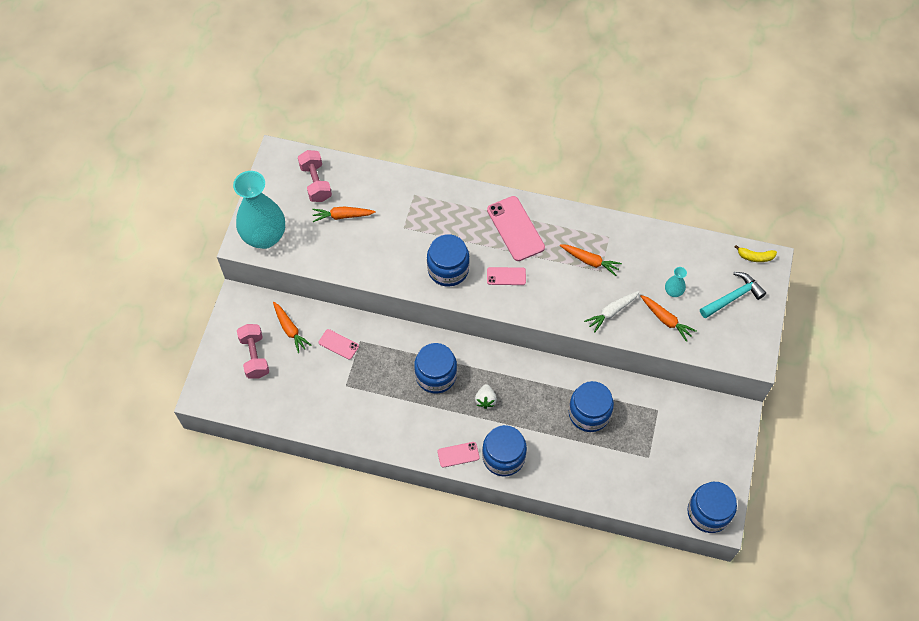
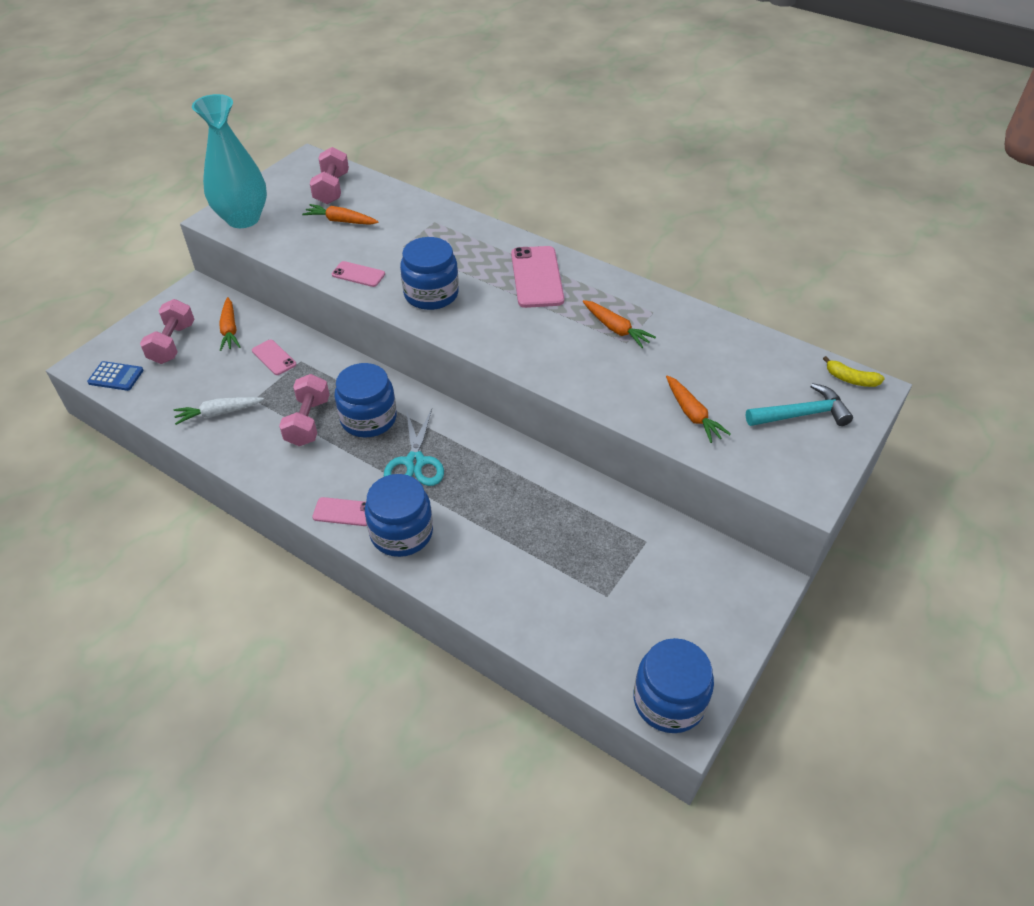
camera: 20 degrees right, 15 degrees down
white strawberry [475,384,497,409] -> turquoise scissors [384,409,444,486]
pink phone [487,267,526,285] -> pink phone moved to [332,261,385,287]
blue jar [569,381,614,432] -> none
white carrot [584,291,640,333] -> white carrot moved to [174,397,264,425]
turquoise vase [665,267,687,297] -> none
none -> blue calculator [87,361,144,391]
none -> pink dumbbell [279,374,330,446]

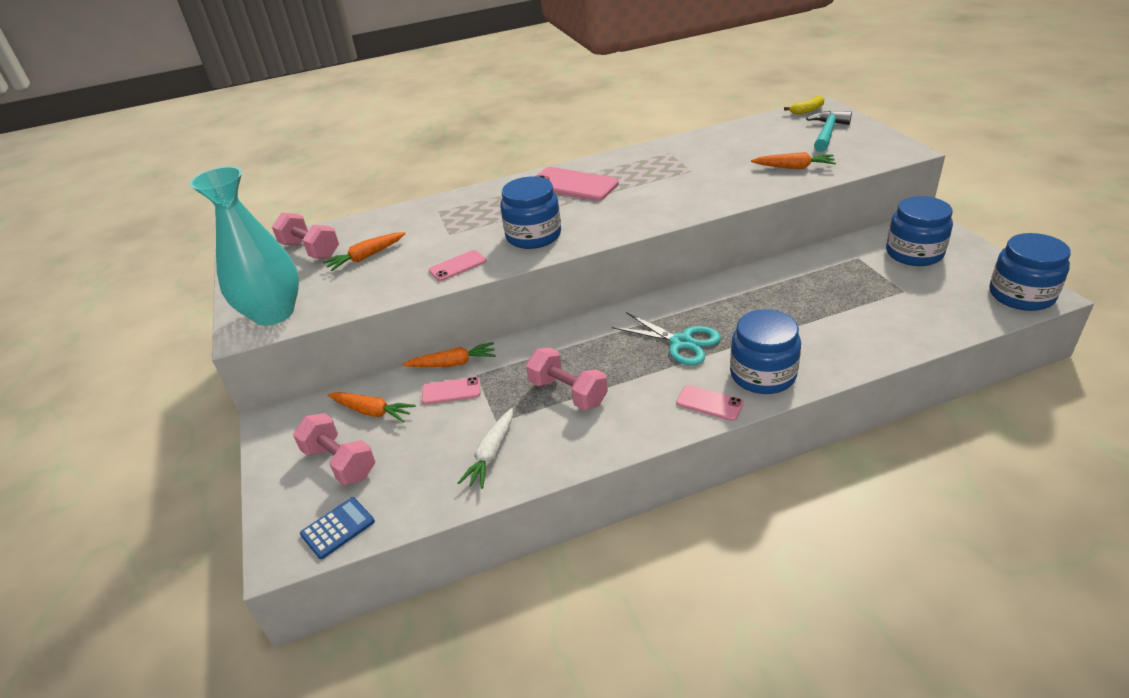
camera: 50 degrees left, 10 degrees down
pink phone [312,497,367,526] -> pink phone turned 75 degrees clockwise [676,385,744,421]
blue jar [334,363,397,438] -> blue jar moved to [886,196,953,266]
orange carrot [583,300,656,348] -> orange carrot moved to [403,342,496,367]

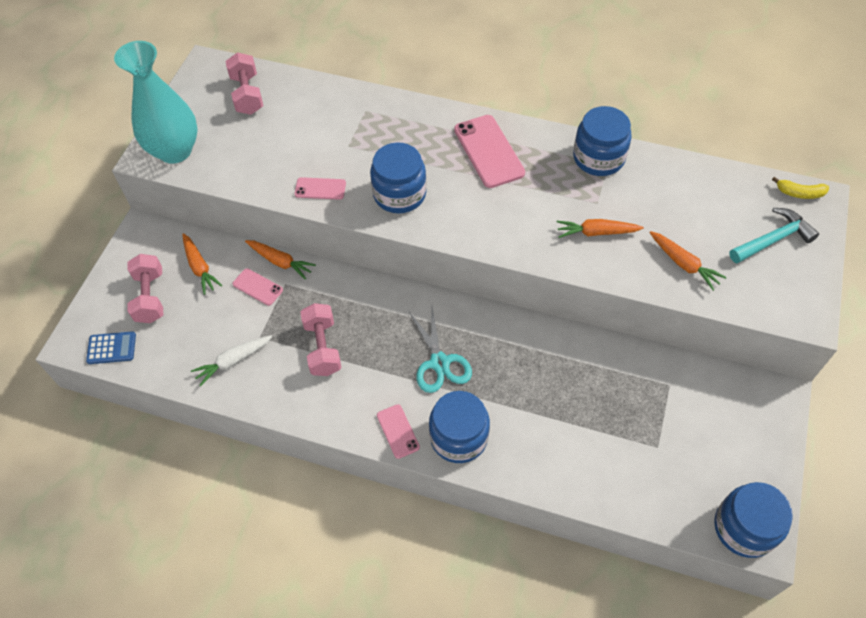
camera: 35 degrees right, 20 degrees up
orange carrot [323,232,406,271] -> orange carrot moved to [556,219,644,238]
blue jar [886,196,953,266] -> blue jar moved to [573,106,632,176]

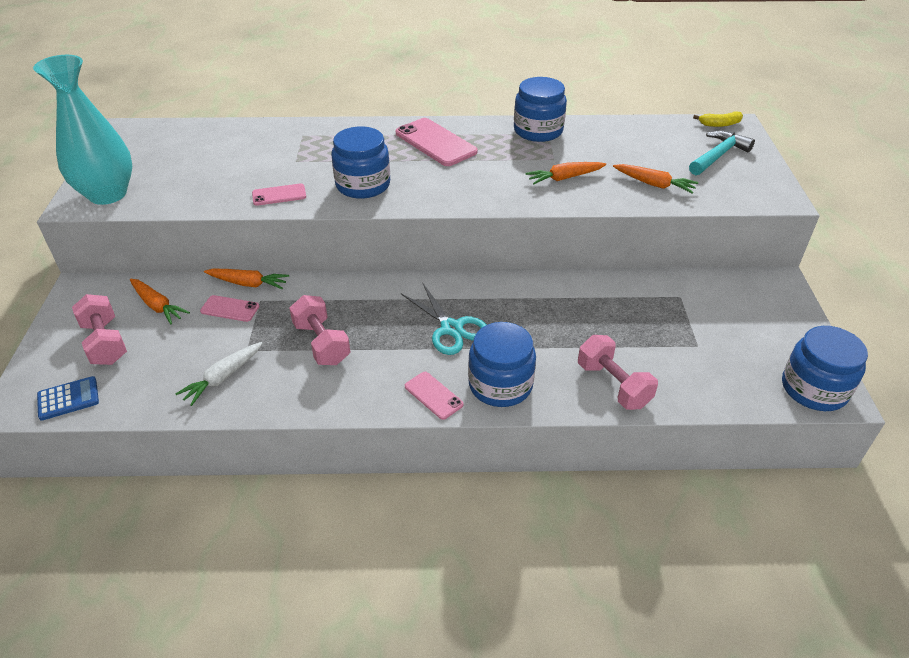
camera: 20 degrees left, 15 degrees down
pink dumbbell [226,52,263,115] -> pink dumbbell moved to [578,335,658,410]

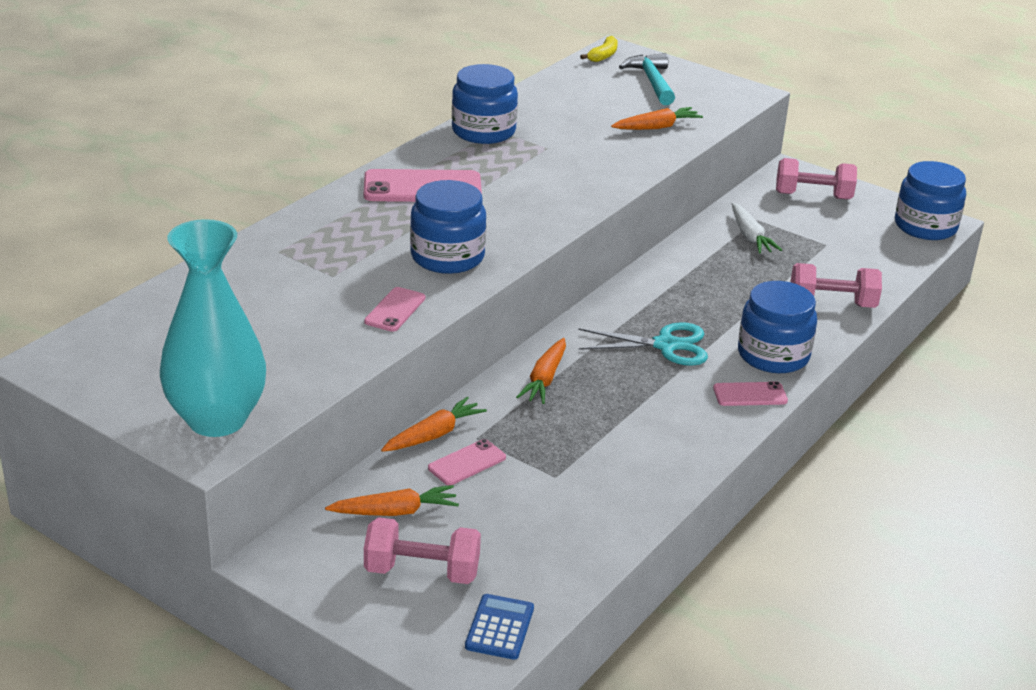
camera: 55 degrees left, 10 degrees down
white carrot [175,342,262,406] -> white carrot moved to [732,203,782,253]
pink dumbbell [289,295,350,365] -> pink dumbbell moved to [776,158,857,200]
orange carrot [525,162,606,185] -> orange carrot moved to [516,338,566,404]

